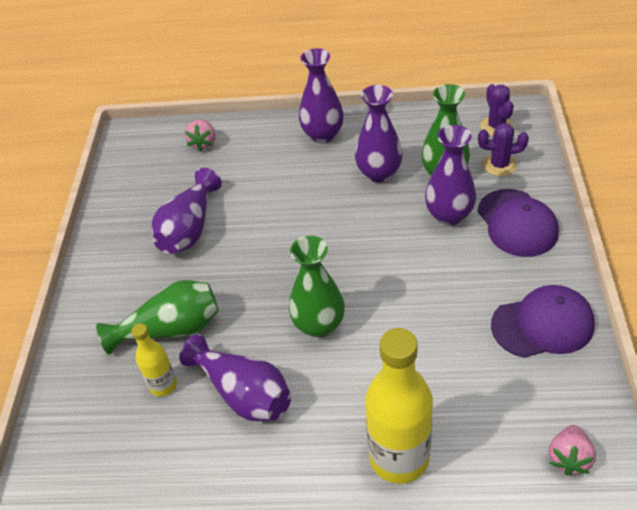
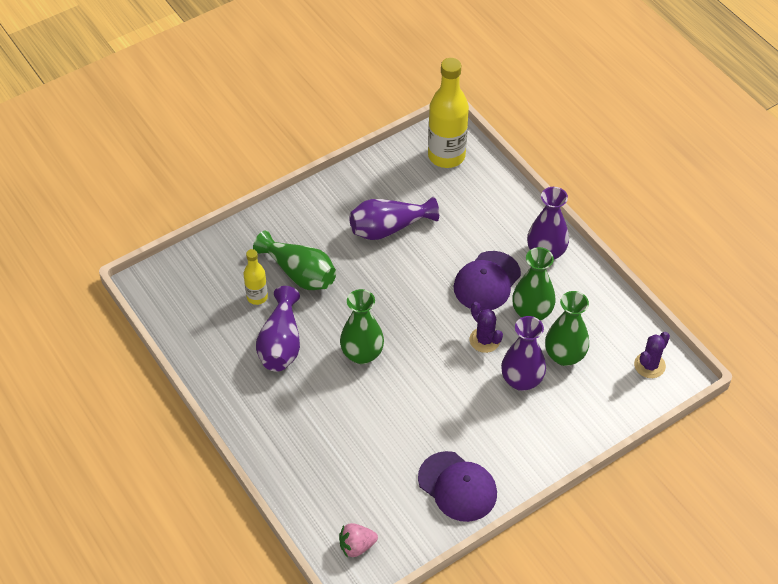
camera: 50 degrees right, 5 degrees up
pink strawberry [185,120,215,151] -> none
purple vase [355,85,403,183] -> green vase [512,247,556,320]
yellow bottle [365,328,433,484] -> yellow bottle moved to [428,58,469,168]
purple cap [477,189,559,257] -> purple cap moved to [454,251,521,311]
purple cactus [478,123,529,176] -> purple cactus moved to [470,302,503,353]

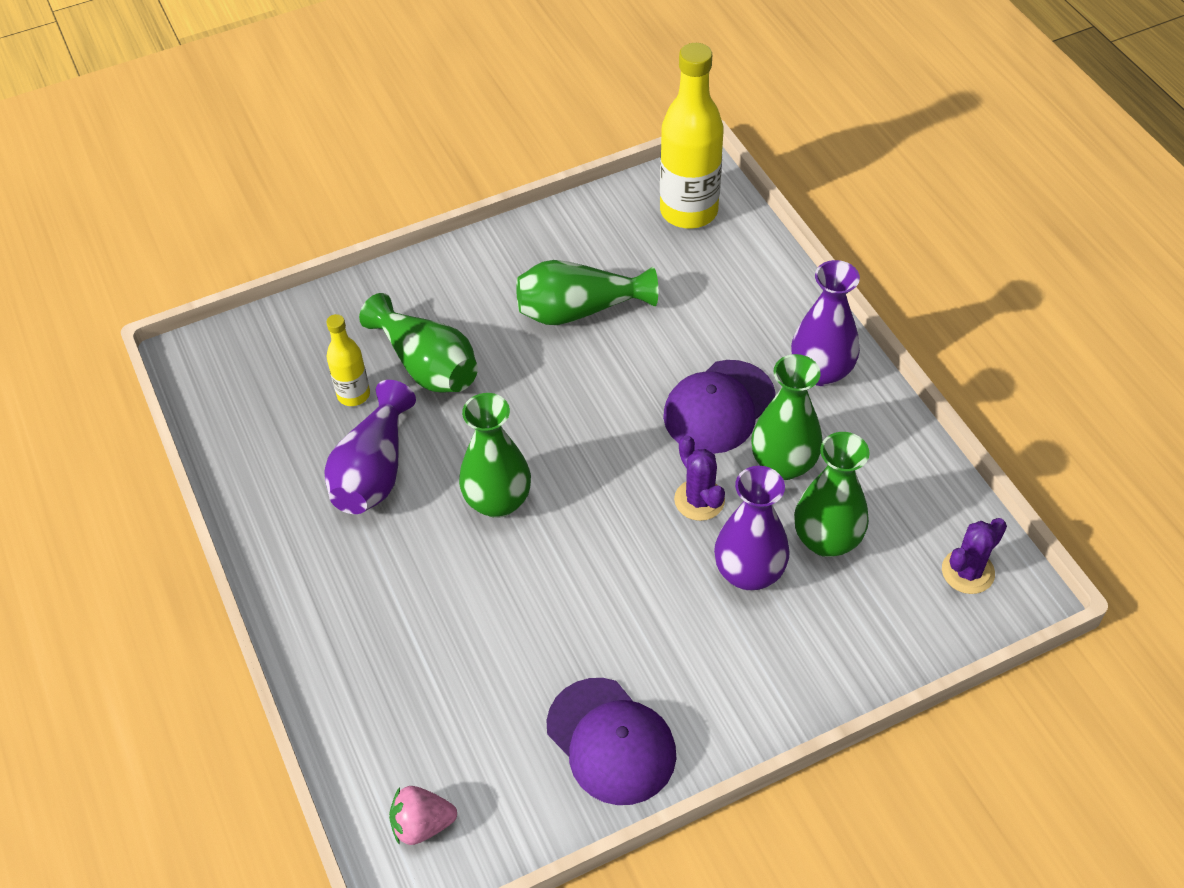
camera: 10 degrees right, 0 degrees up
purple vase [349,197,439,240] -> green vase [516,260,658,325]

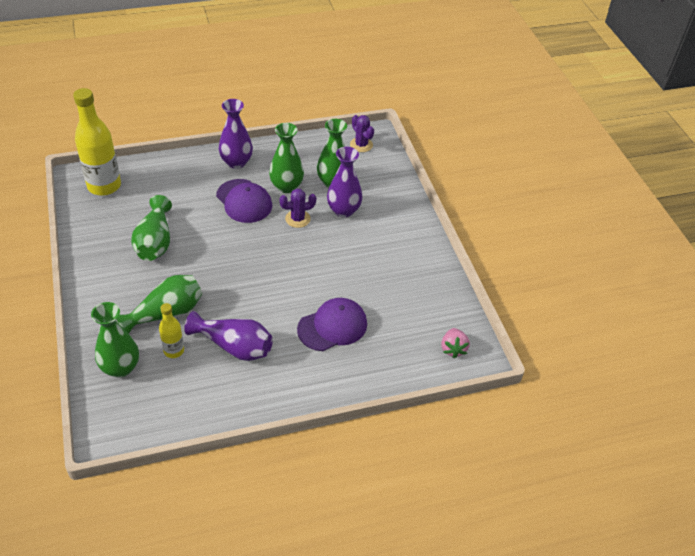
camera: 85 degrees left, 5 degrees down
green vase [459,393,531,518] -> green vase moved to [91,302,139,377]
purple cap [547,678,676,805] -> purple cap moved to [297,298,367,351]

